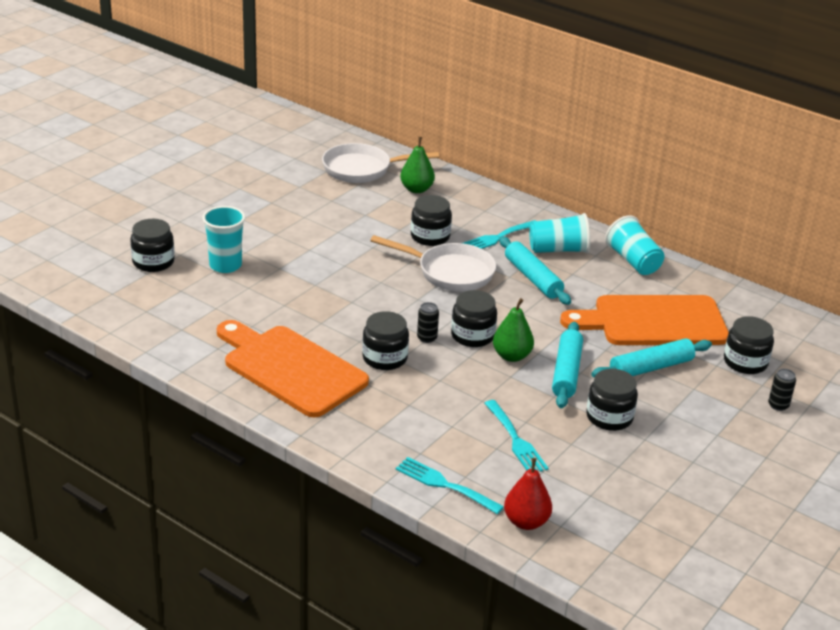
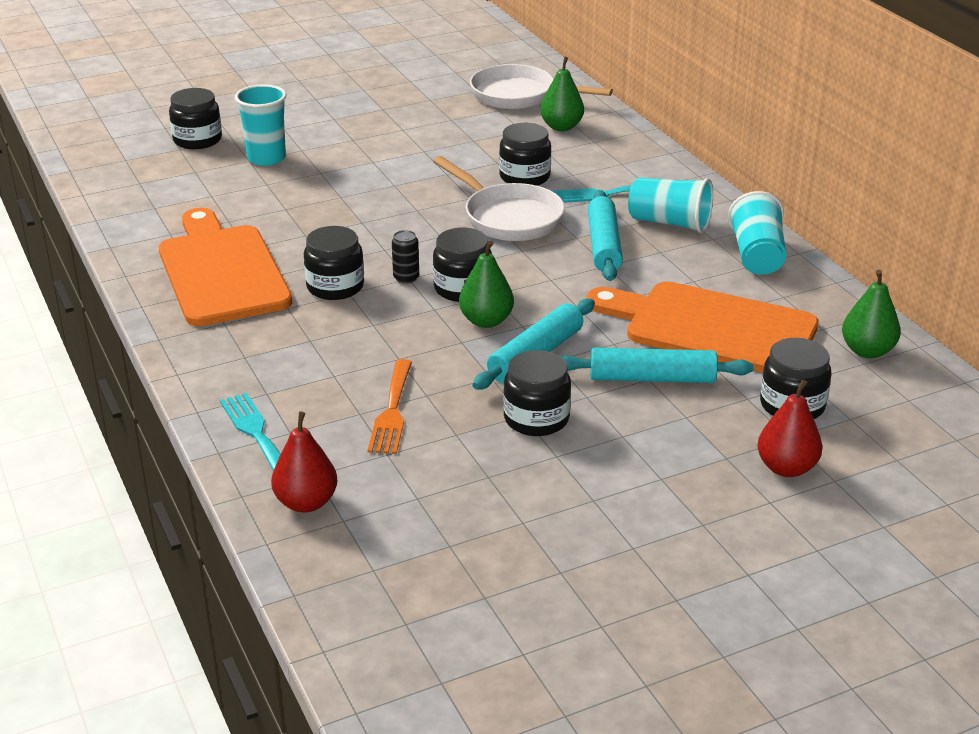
camera: 30 degrees right, 0 degrees up
turquoise fork [484,400,549,472] -> orange fork [368,359,412,454]
black can [768,369,796,411] -> red pear [757,379,822,477]
none -> green pear [842,270,901,358]

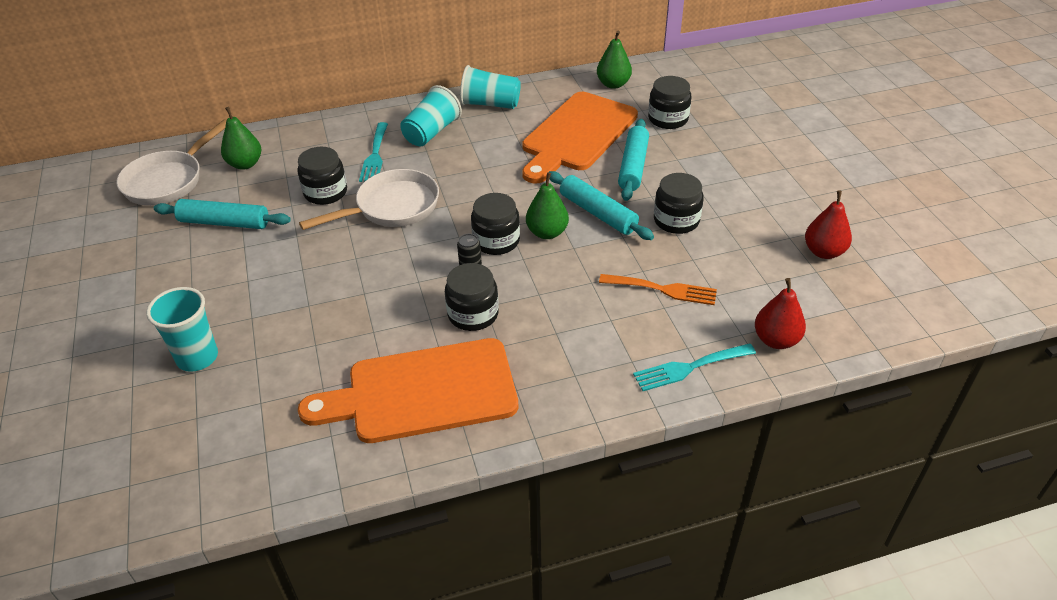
camera: 80 degrees left, 10 degrees up
black jar [169,88,222,149] -> none
turquoise rolling pin [588,190,623,281] -> turquoise rolling pin moved to [154,199,291,229]
red pear [757,379,822,477] -> red pear moved to [805,191,852,259]

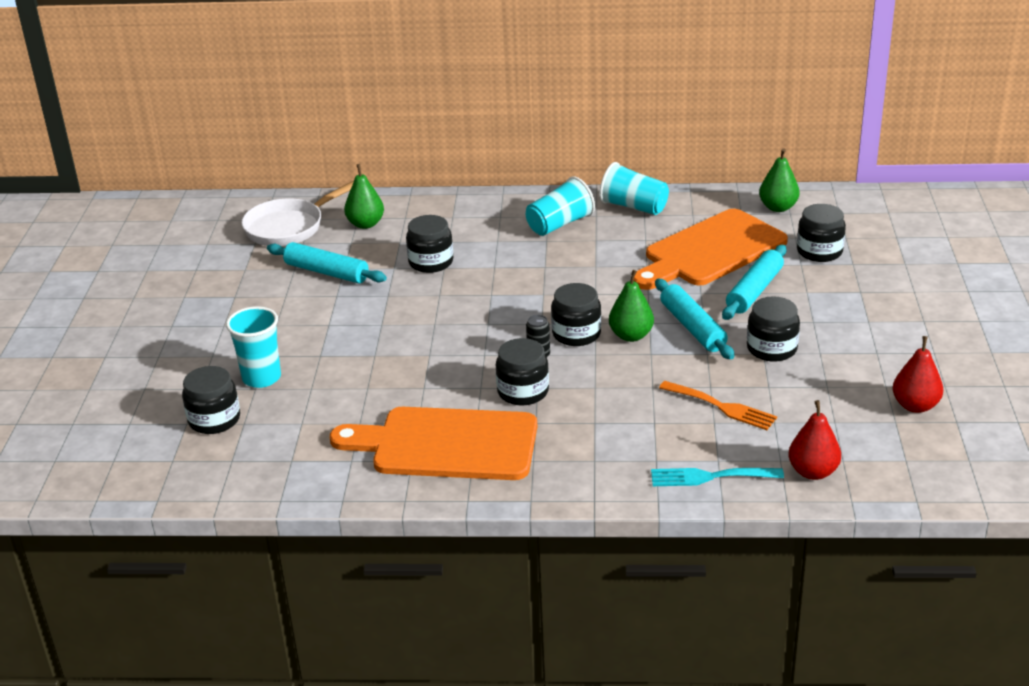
camera: 20 degrees right, 10 degrees down
white pan [299,169,439,230] -> none
turquoise fork [359,122,388,182] -> none
none -> black jar [182,366,240,434]

